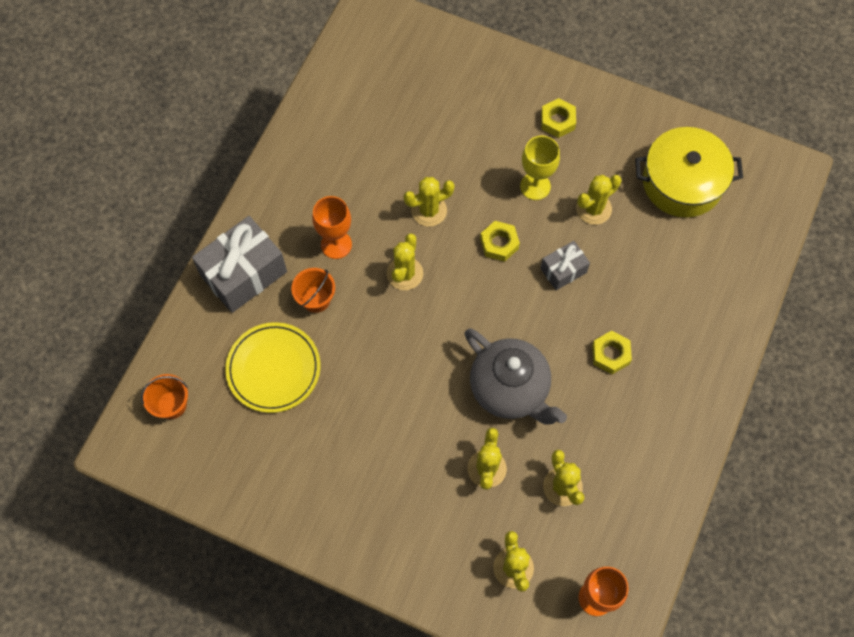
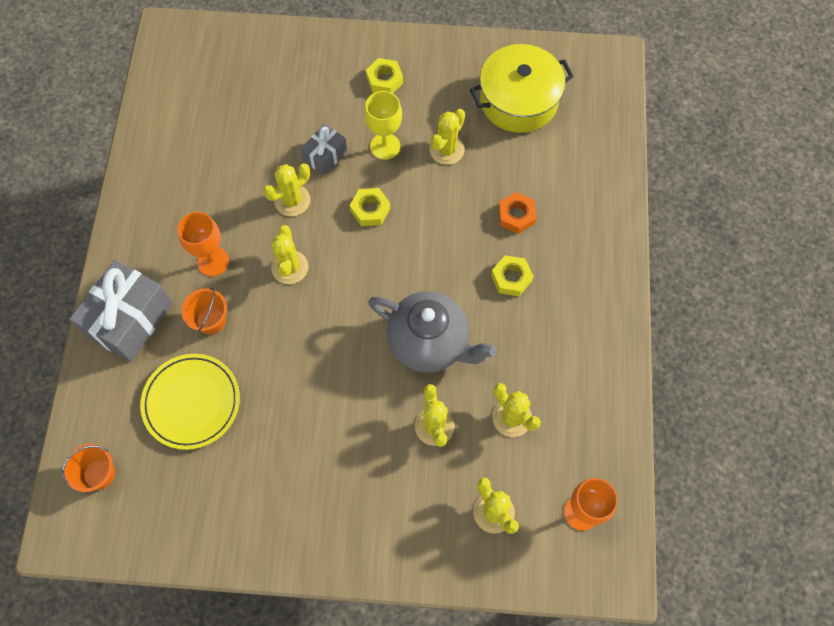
camera: 20 degrees left, 0 degrees up
grey gift [540,241,590,290] -> grey gift moved to [301,124,348,175]
none -> orange nut [498,192,536,234]

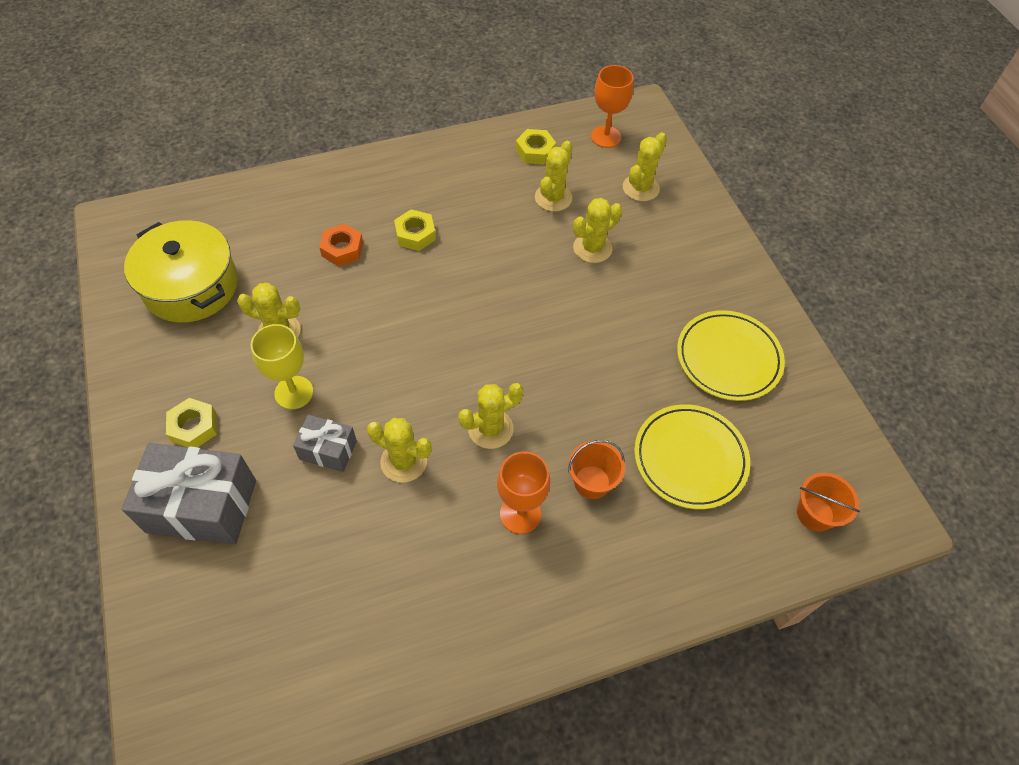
camera: 115 degrees left, 10 degrees down
grey gift [69,260,173,362] -> grey gift moved to [122,443,256,545]
yellow nut [350,188,390,226] -> yellow nut moved to [516,129,556,164]
grey teapot [368,291,497,373] -> none
none -> yellow plate [677,310,785,401]

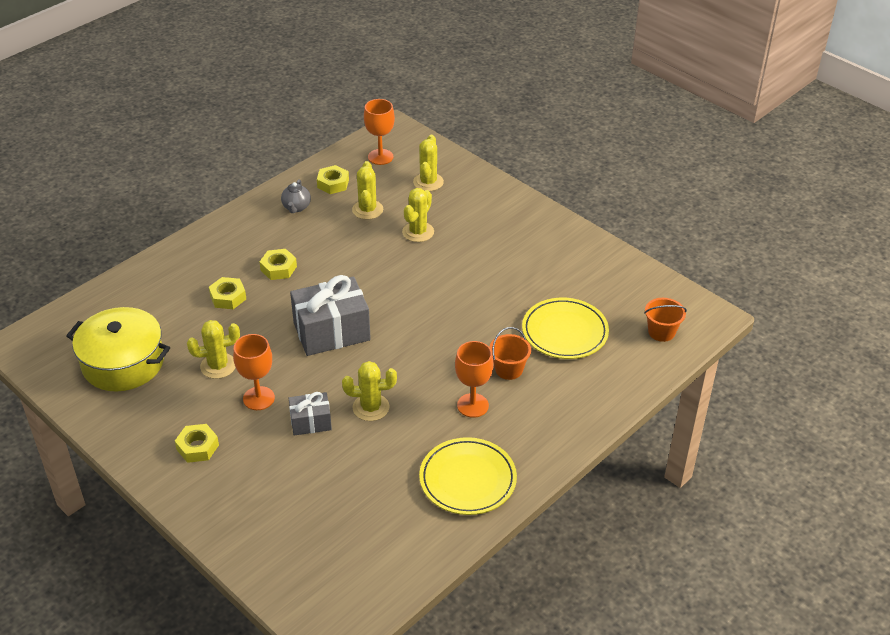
camera: 25 degrees left, 15 degrees down
grey gift [122,443,256,545] -> grey gift moved to [290,275,371,356]
yellow goblet [250,324,313,409] -> orange goblet [233,334,275,410]
orange nut [319,223,363,267] -> yellow nut [209,277,246,309]
yellow cactus [458,383,524,449] -> none
yellow plate [677,310,785,401] -> yellow plate moved to [419,437,517,515]
none -> grey teapot [281,179,311,213]

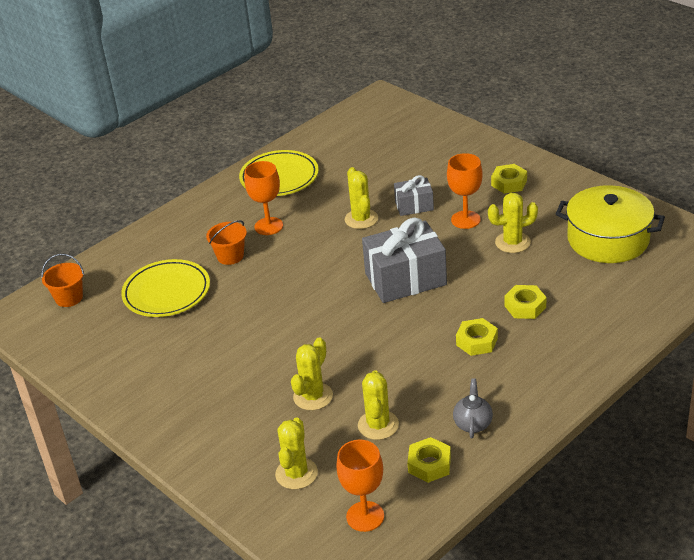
camera: 175 degrees left, 5 degrees down
yellow cactus [342,361,397,421] -> yellow cactus turned 75 degrees clockwise [345,167,378,229]

